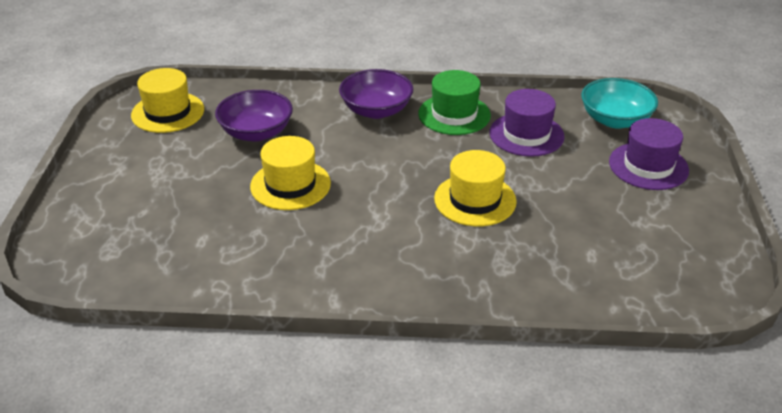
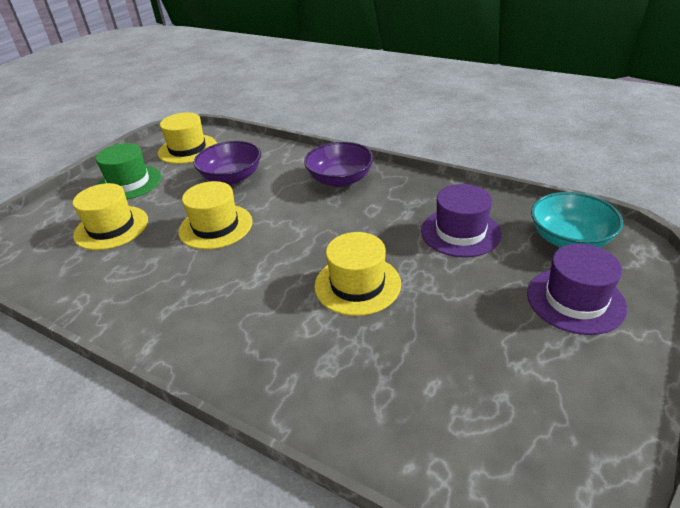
camera: 30 degrees right, 0 degrees up
green hat [418,70,491,135] -> green hat moved to [96,143,162,200]
none -> yellow hat [73,183,148,250]

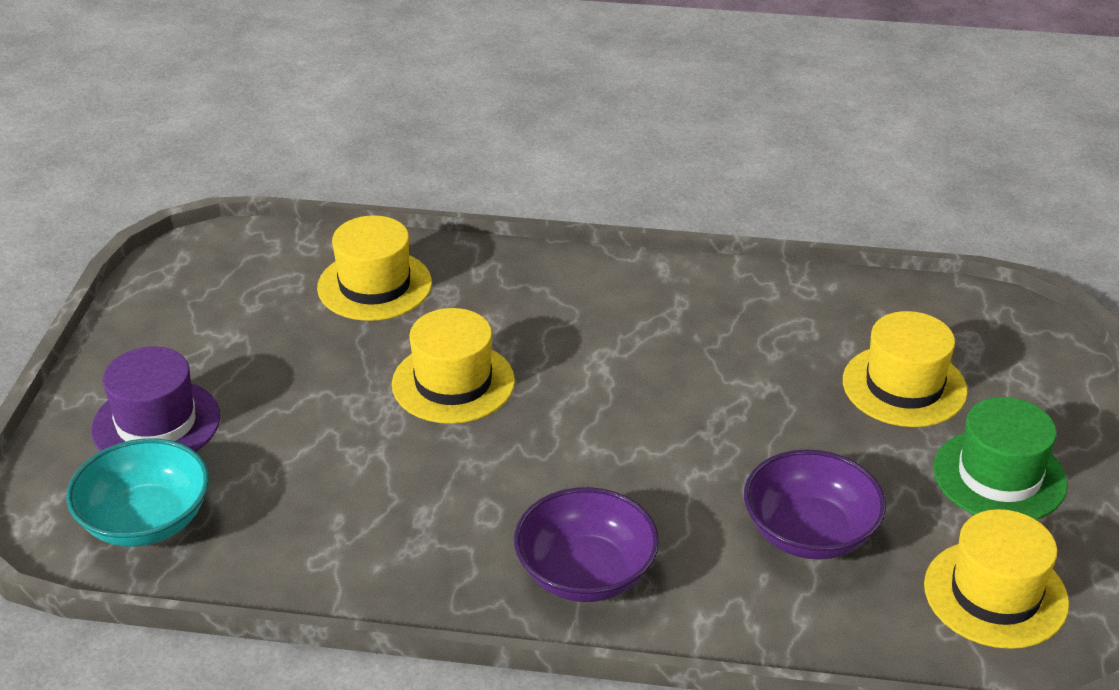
camera: 155 degrees right, 0 degrees up
yellow hat [178,181,253,250] -> yellow hat moved to [317,215,432,321]
purple hat [421,184,502,257] -> none

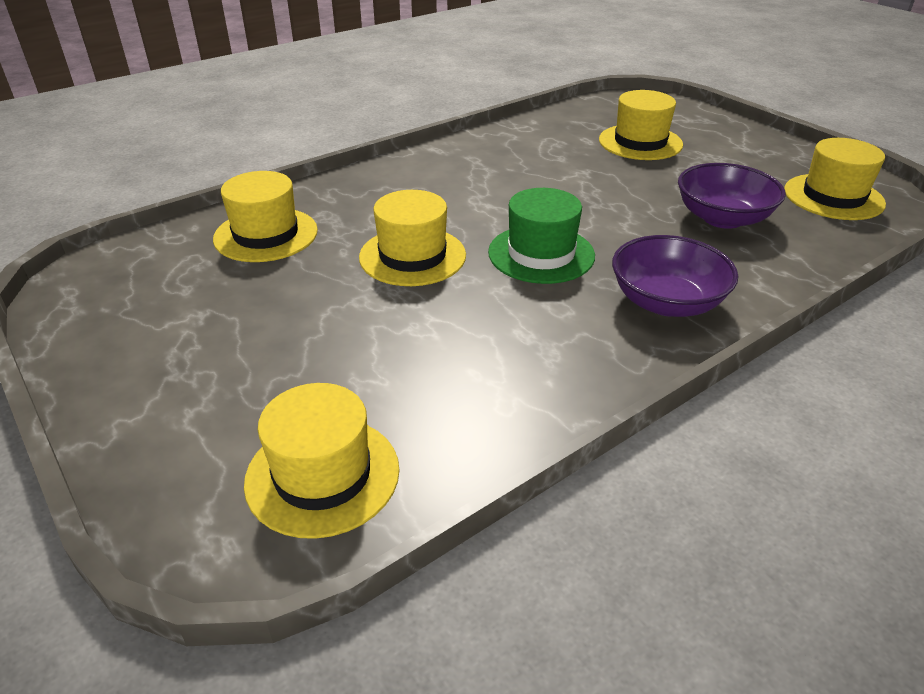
camera: 45 degrees left, 0 degrees up
turquoise bowl [66,438,209,547] -> yellow hat [244,383,400,539]
purple hat [91,347,220,452] -> none
green hat [933,397,1068,520] -> green hat moved to [488,188,595,284]

